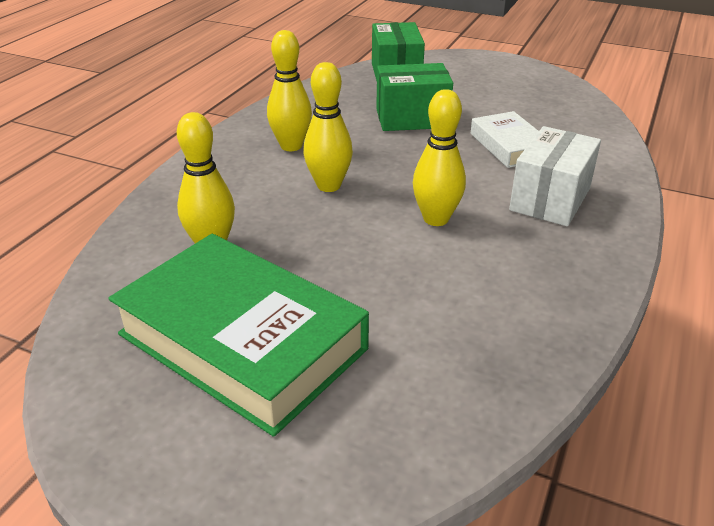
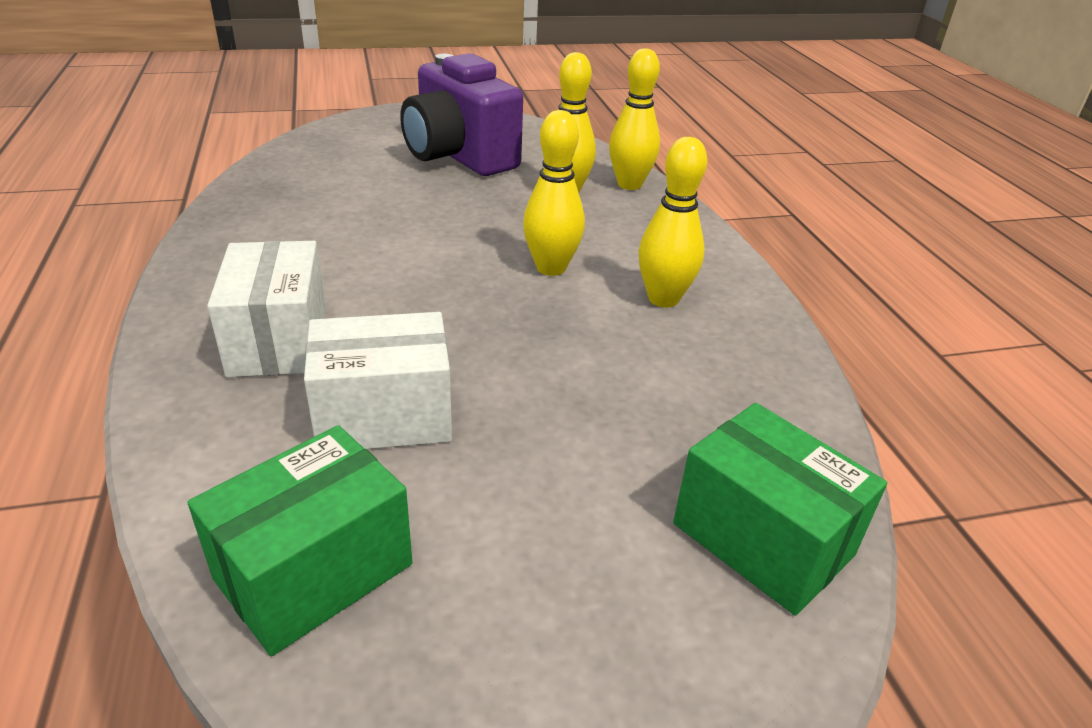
camera: 140 degrees right, 0 degrees up
green book [108,234,369,437] -> purple camera [400,53,523,176]
green box [376,63,453,131] -> green box moved to [188,425,412,656]
yellow bowling pin [413,89,466,226] -> yellow bowling pin moved to [609,48,660,190]
white book [471,111,539,168] -> white box [304,312,452,449]

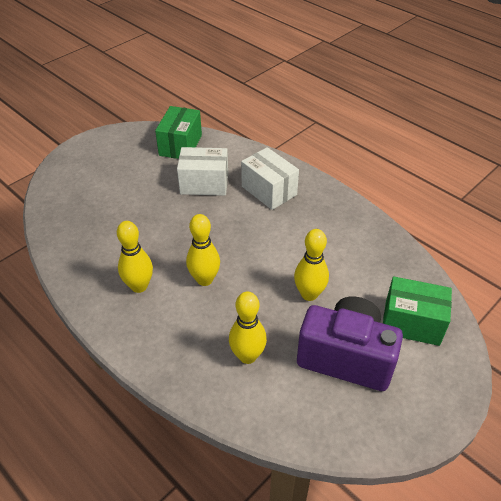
camera: 150 degrees right, 10 degrees up
white box [304,312,452,449] -> white box turned 45 degrees clockwise [177,147,228,196]
yellow bowling pin [609,48,660,190] -> yellow bowling pin moved to [294,229,329,301]
green box [673,403,887,616] -> green box moved to [383,276,452,346]

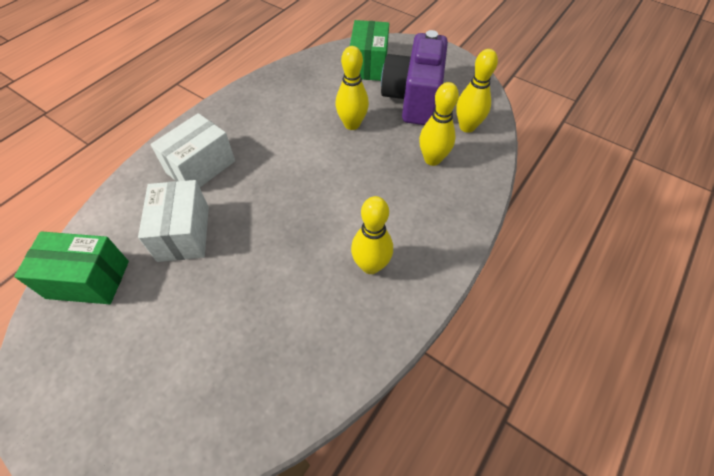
camera: 100 degrees left, 10 degrees up
yellow bowling pin [186,214,220,286] -> yellow bowling pin moved to [456,49,498,133]

